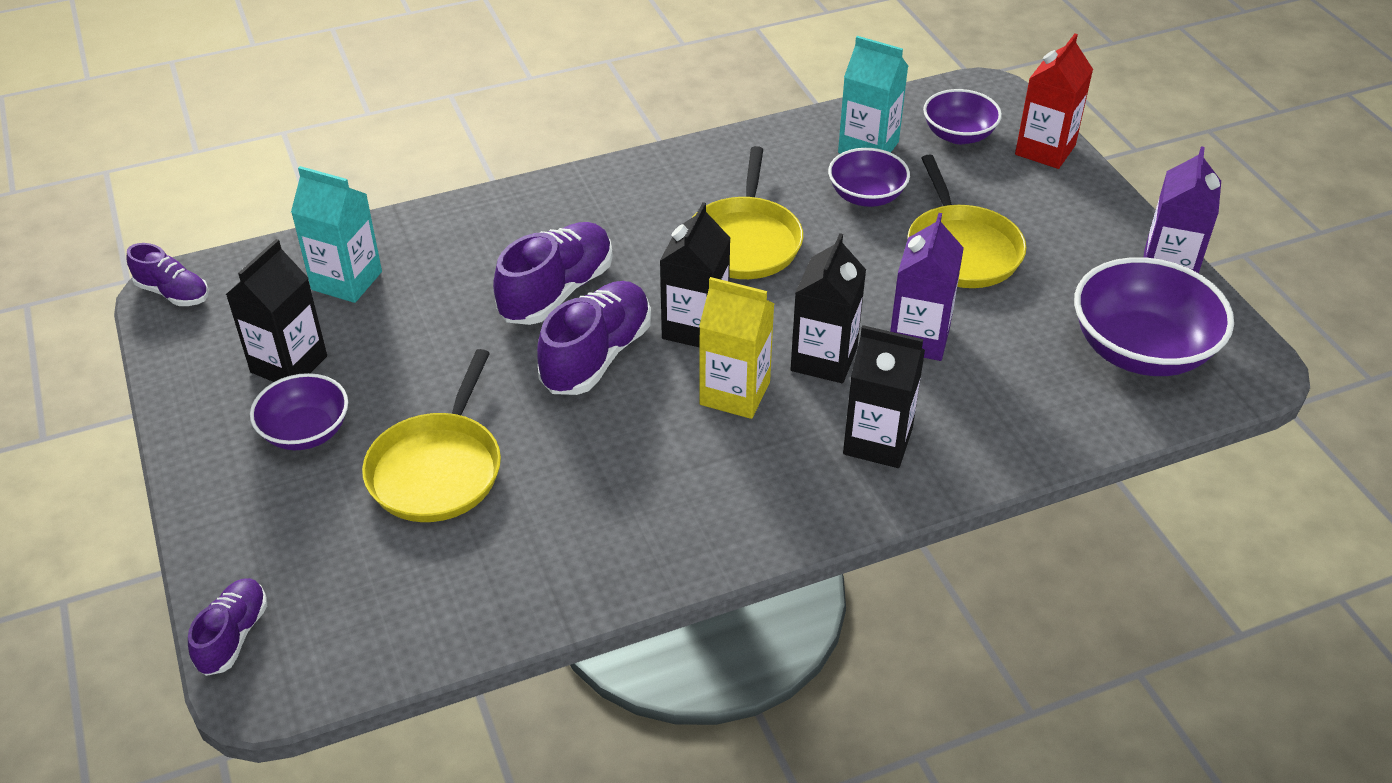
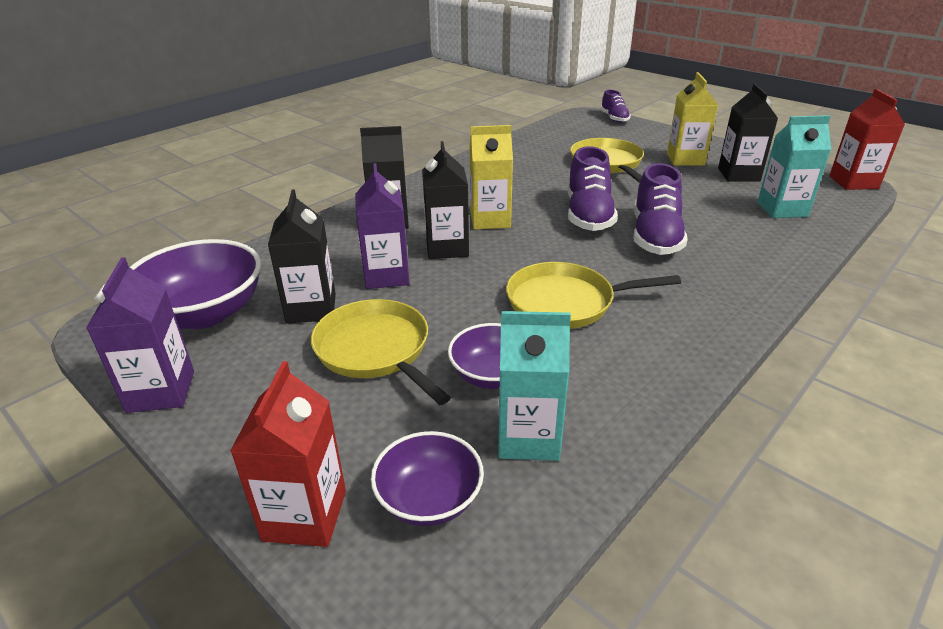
camera: 155 degrees right, 10 degrees down
purple shoe [127,243,209,306] -> red carton [829,89,905,190]
purple bowl [250,373,348,450] -> yellow carton [667,72,718,166]
black carton [660,202,731,348] -> black carton moved to [268,189,336,324]
yellow pan [693,146,803,279] -> yellow pan turned 75 degrees counterclockwise [506,262,681,329]

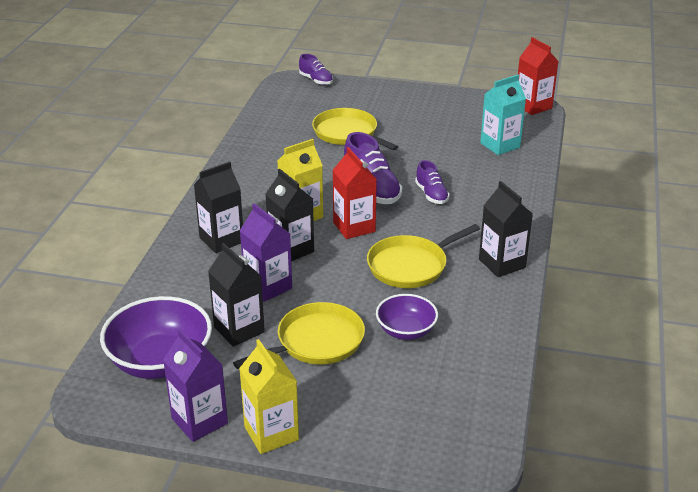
camera: 30 degrees left, 0 degrees up
red carton [230,361,346,547] -> red carton moved to [333,147,377,239]
yellow pan [311,299,451,405] -> yellow pan turned 120 degrees clockwise [233,302,365,369]
purple bowl [371,431,484,526] -> none
turquoise carton [498,311,571,461] -> none
purple shoe [633,163,688,255] -> purple shoe [415,160,450,204], size x0.59
yellow carton [667,72,718,166] -> yellow carton moved to [239,339,299,454]
black carton [718,84,778,181] -> black carton moved to [479,181,533,277]

